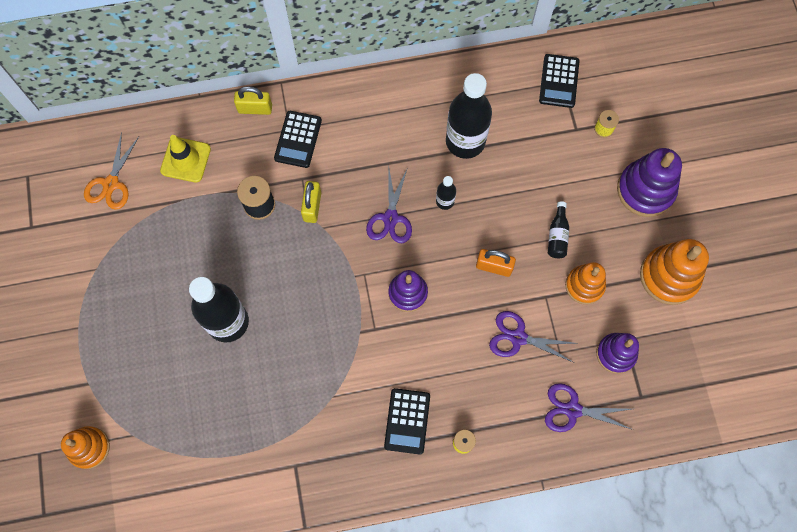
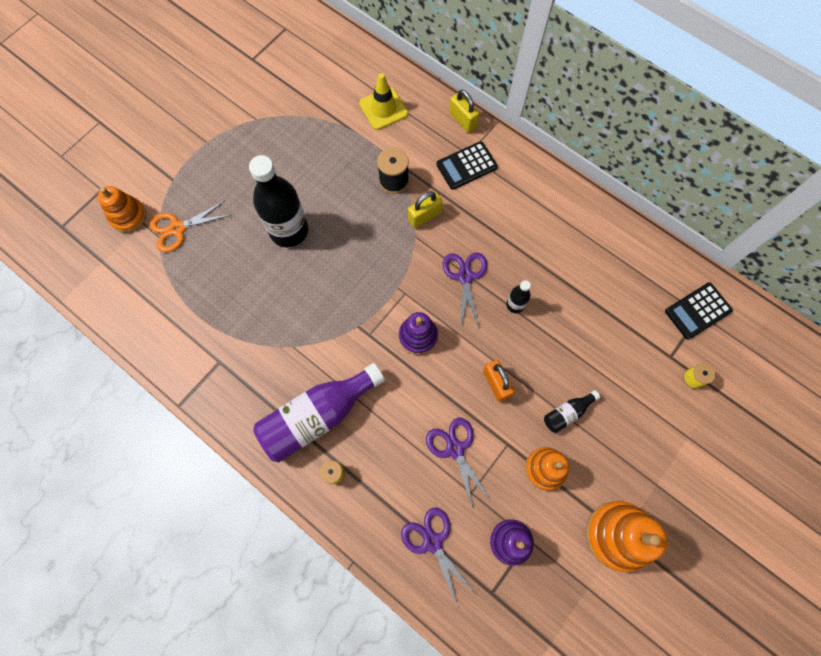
camera: 50 degrees right, 0 degrees up
orange scissors [84,132,139,210] -> orange scissors moved to [149,200,231,252]
purple scissors [366,167,412,243] -> purple scissors turned 120 degrees clockwise [443,253,487,329]
black calculator [384,388,430,455] -> purple bottle [253,363,385,462]
black bottle [446,73,492,159] -> none
purple stacking toy [617,148,682,217] -> none

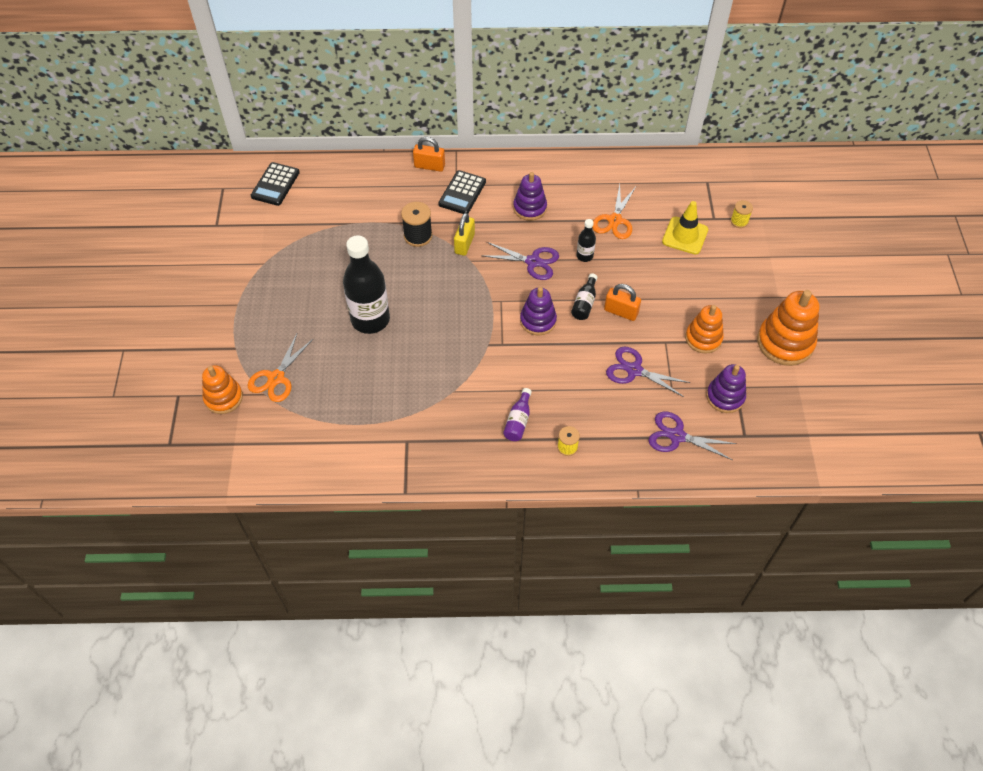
camera: 40 degrees left, 15 degrees down
purple bottle [253,363,385,462] -> purple bottle [503,388,532,441], size x0.45
yellow traffic cone [359,73,408,130] -> yellow traffic cone moved to [662,201,708,255]
purple scissors [443,253,487,329] -> purple scissors turned 150 degrees clockwise [484,242,559,280]
yellow padlock [449,90,479,133] -> orange padlock [413,137,445,172]
black bottle [544,390,600,433] -> black bottle moved to [571,273,597,320]
black calculator [665,282,733,340] -> black calculator moved to [251,162,300,206]
none -> purple stacking toy [513,172,547,221]
none -> orange scissors [592,184,636,239]

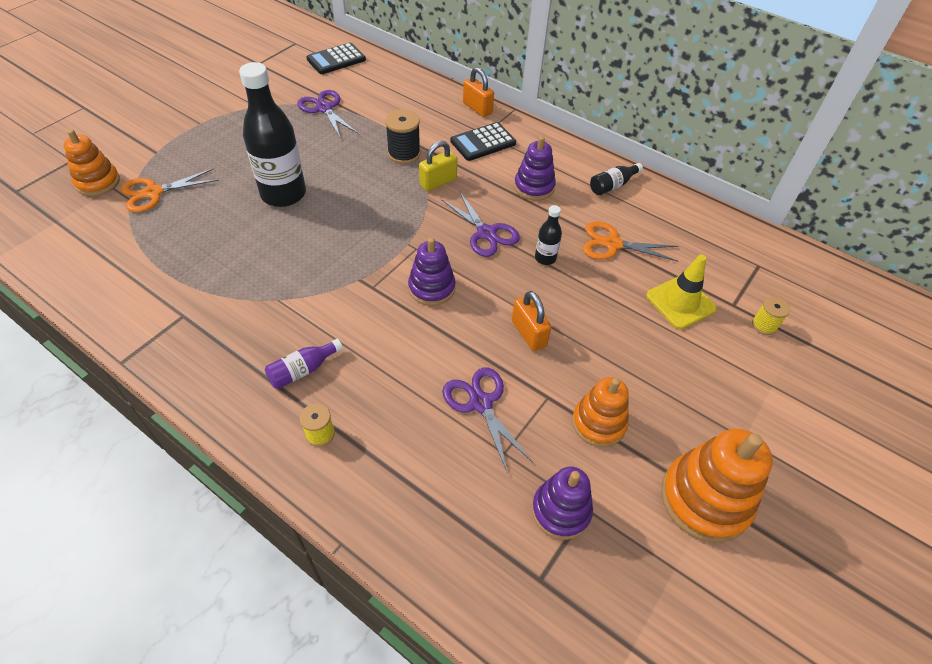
camera: 35 degrees right, 5 degrees down
black bottle [571,273,597,320] -> black bottle moved to [590,163,643,195]
orange scissors [592,184,636,239] -> orange scissors turned 45 degrees clockwise [583,222,679,262]
purple scissors [648,411,737,460] -> purple scissors moved to [297,90,358,137]

